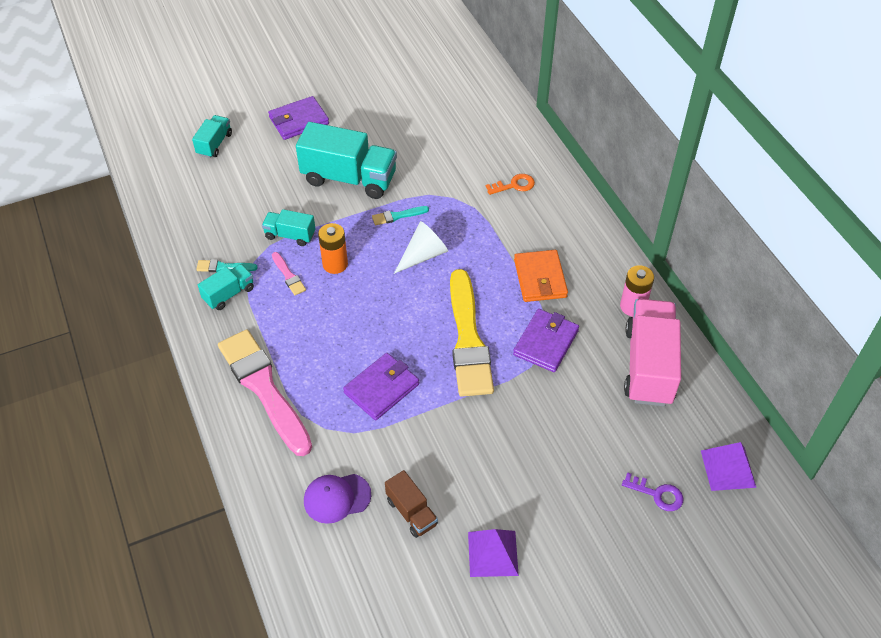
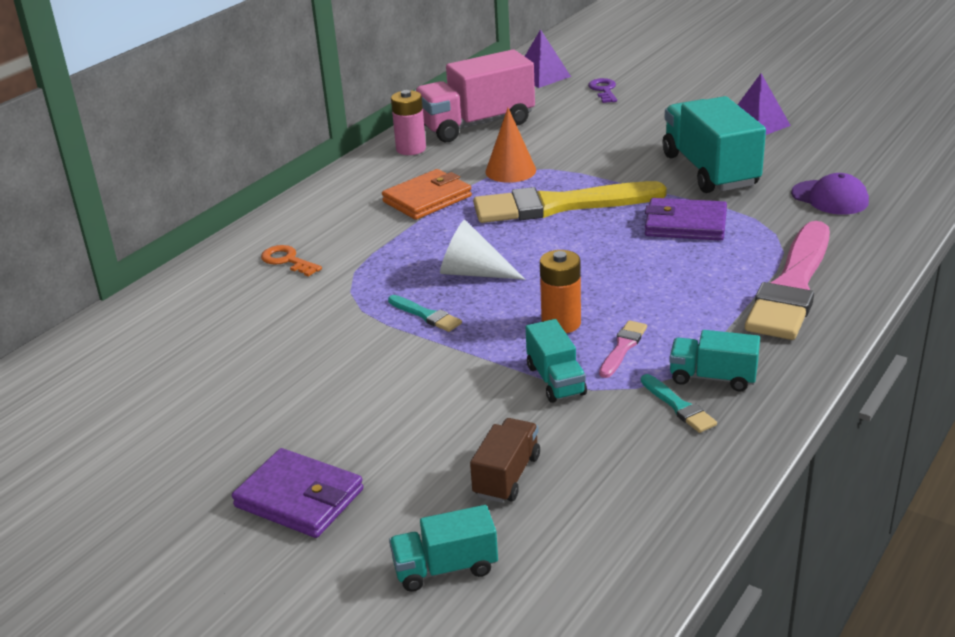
camera: 120 degrees left, 20 degrees down
turquoise truck [296,122,397,199] -> turquoise truck moved to [662,96,766,193]
brown truck [385,470,438,538] -> brown truck moved to [470,418,540,503]
yellow brush [450,269,494,397] -> yellow brush turned 150 degrees counterclockwise [473,181,667,223]
purple wallet [513,309,579,372] -> orange cone [485,108,536,183]

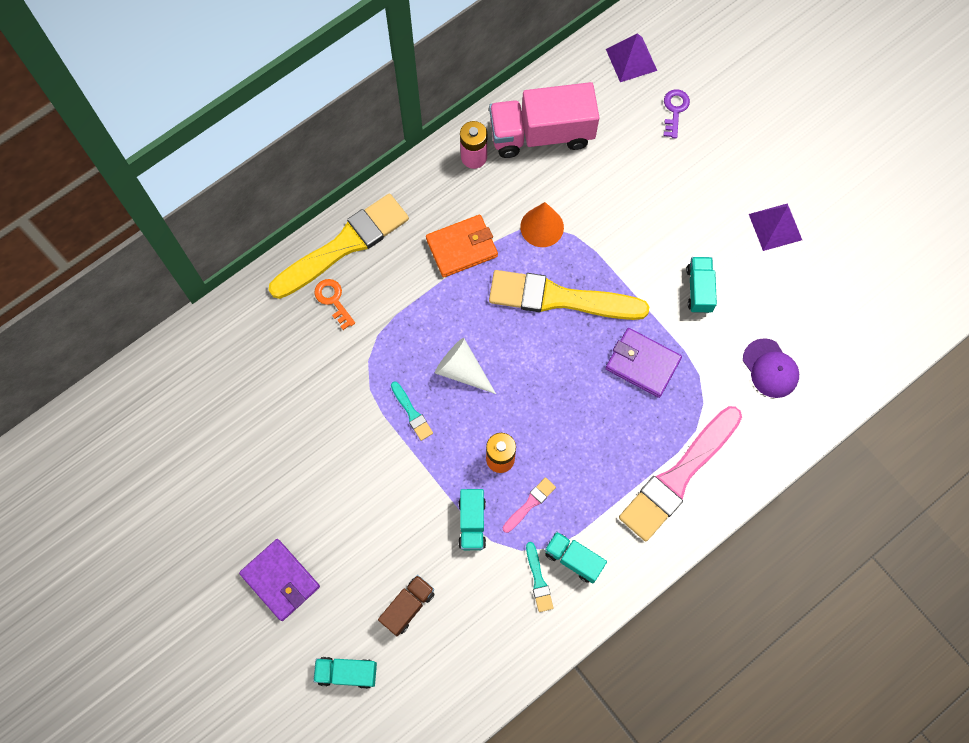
camera: 15 degrees right, 40 degrees up
turquoise truck [662,96,766,193] -> turquoise truck [686,257,717,313], size x0.51
none -> yellow brush [269,194,409,299]

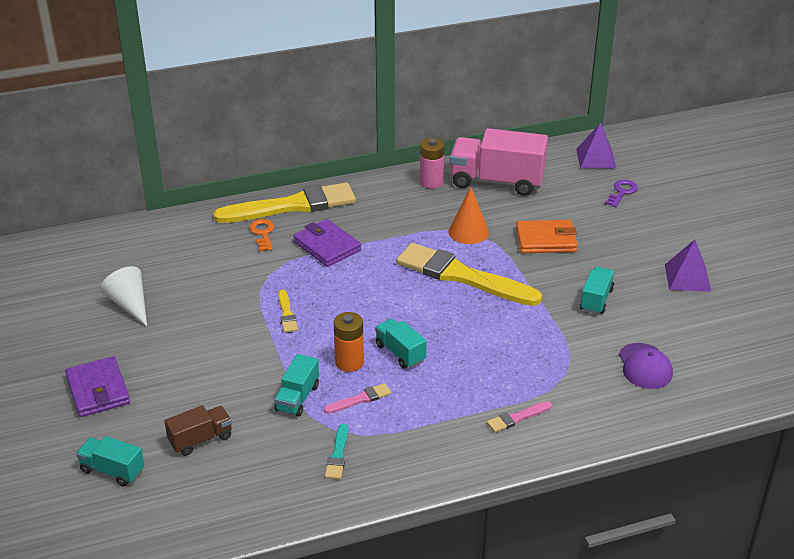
camera: 20 degrees right, 35 degrees down
turquoise brush [391,382,433,441] -> yellow brush [279,290,298,333]
orange wallet [426,215,498,277] -> orange wallet moved to [516,220,578,253]
white cone [435,338,496,394] -> white cone moved to [100,266,147,326]
turquoise truck [545,531,607,583] -> turquoise truck moved to [375,319,427,369]
purple wallet [606,328,682,398] -> purple wallet moved to [293,219,361,267]
pink brush [619,406,742,541] -> pink brush [487,401,552,432], size x0.41

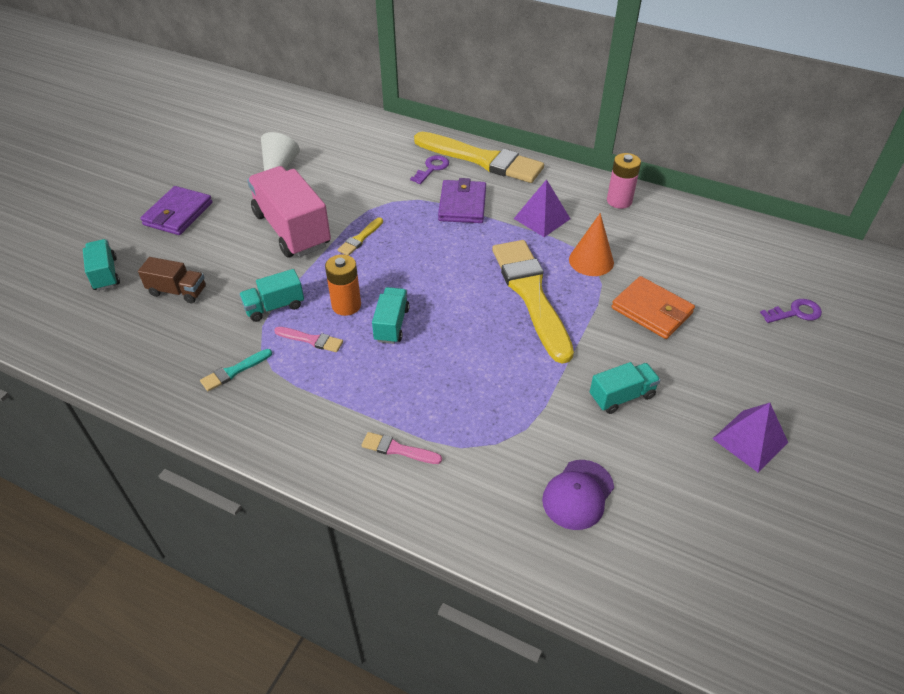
camera: 45 degrees right, 10 degrees up
orange key [249,219,274,251] -> purple key [410,155,449,184]
pink truck [450,128,548,196] -> pink truck moved to [247,166,331,257]
purple pyramid [576,122,617,169] -> purple pyramid moved to [514,179,570,237]

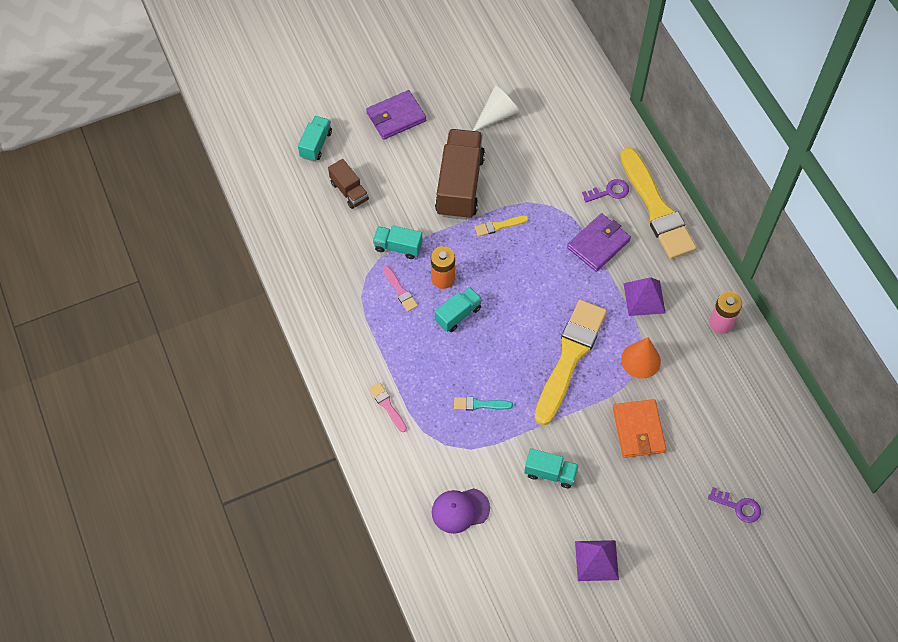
camera: 40 degrees right, 15 degrees up
turquoise brush [200,349,272,391] -> turquoise brush moved to [454,397,513,411]
pink truck [247,166,331,257] -> brown truck [435,129,485,220]

